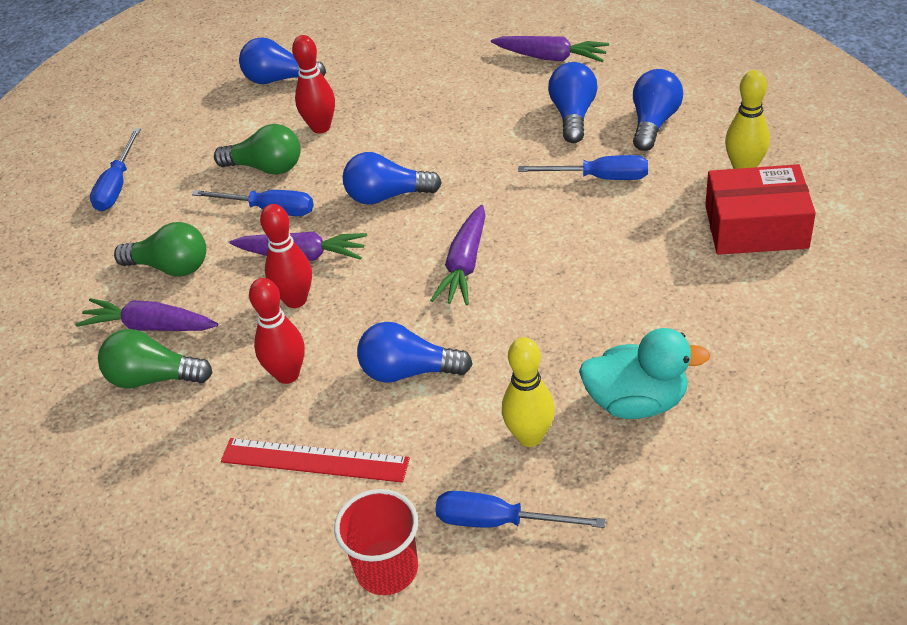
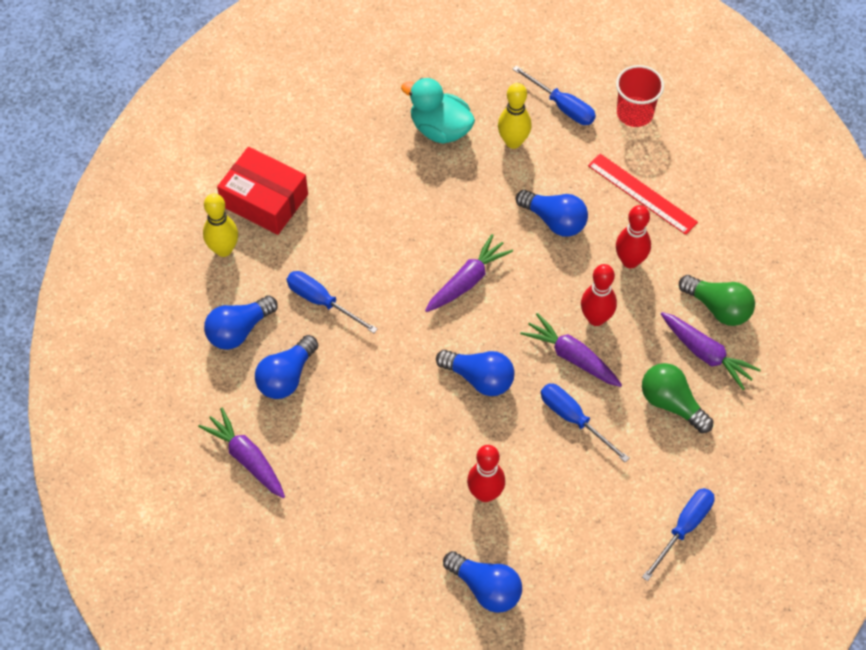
camera: 155 degrees left, 15 degrees up
green light bulb [214,124,301,175] -> none

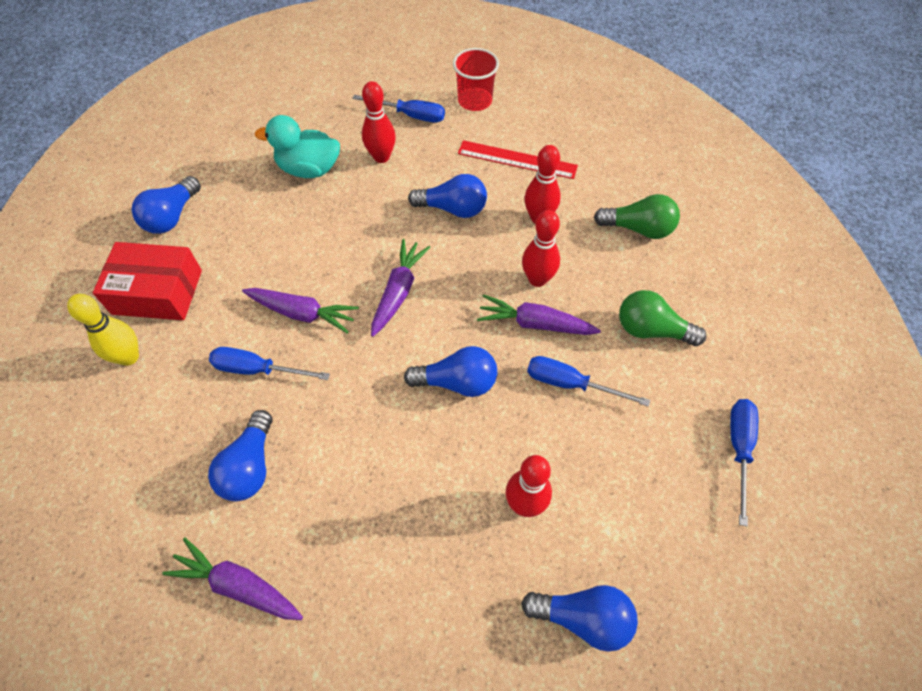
camera: 25 degrees left, 0 degrees up
blue light bulb [204,295,278,350] -> blue light bulb moved to [132,176,201,234]
yellow bowling pin [498,83,532,149] -> red bowling pin [362,81,396,163]
purple carrot [661,312,761,390] -> purple carrot moved to [242,288,359,334]

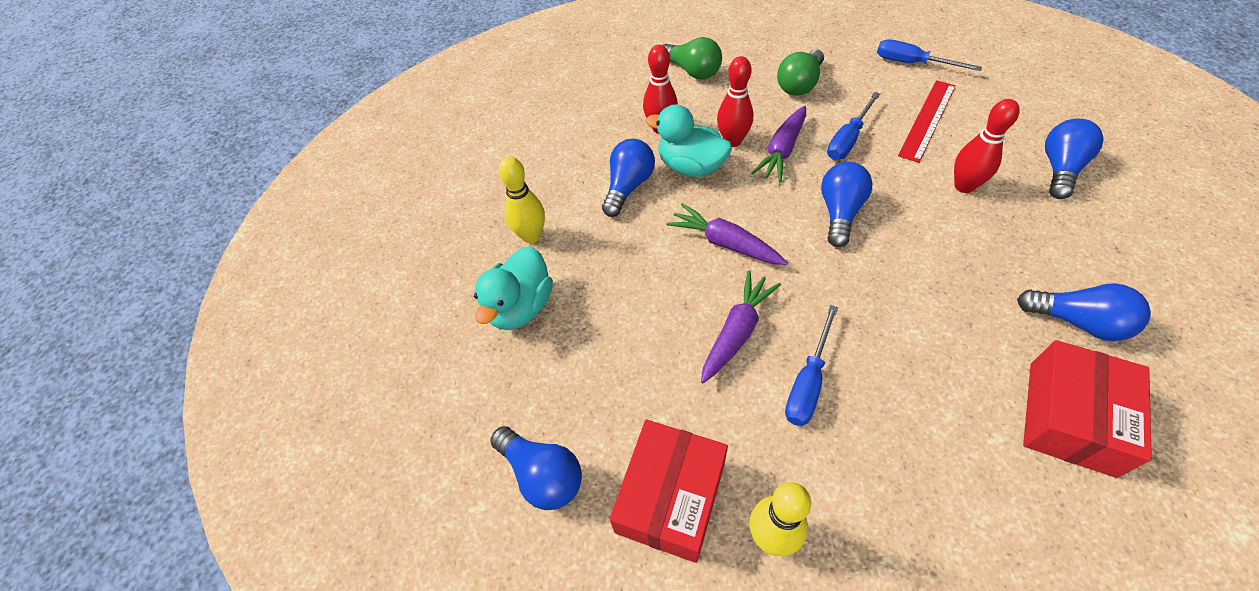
camera: 70 degrees left, 5 degrees down
purple carrot [162,538,303,620] -> red box [1023,340,1152,478]
blue light bulb [208,410,272,501] -> blue light bulb moved to [1017,283,1151,341]
blue screwdriver [352,95,445,123] -> none
red bowling pin [362,81,396,163] -> yellow bowling pin [498,156,545,243]
red cup [453,48,499,111] -> none
red ruler [458,140,578,179] -> red ruler moved to [898,80,956,163]
green light bulb [594,194,680,239] -> green light bulb turned 105 degrees clockwise [663,37,722,80]
none -> turquoise duck [646,104,732,177]

